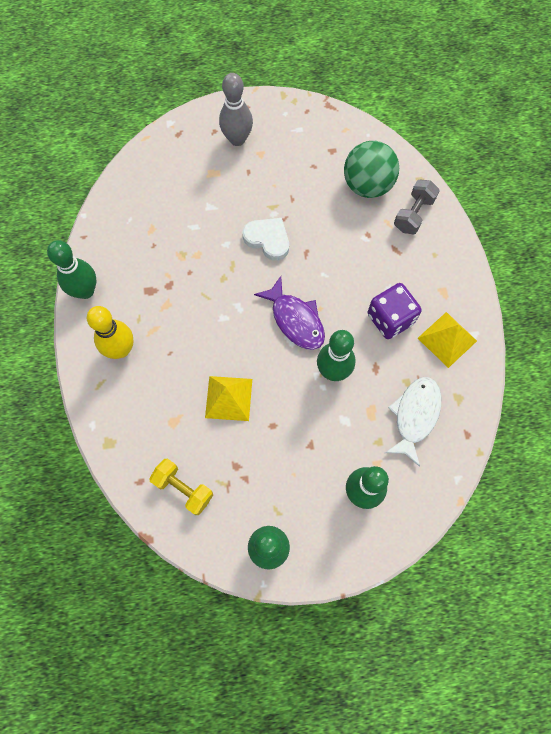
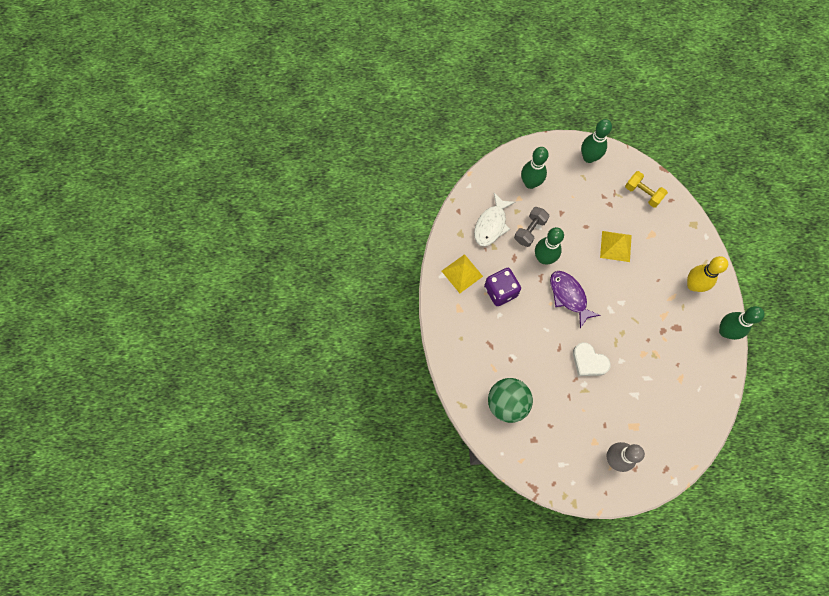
camera: 175 degrees left, 0 degrees up
grey dumbbell [394,180,440,234] -> grey dumbbell moved to [514,207,550,247]

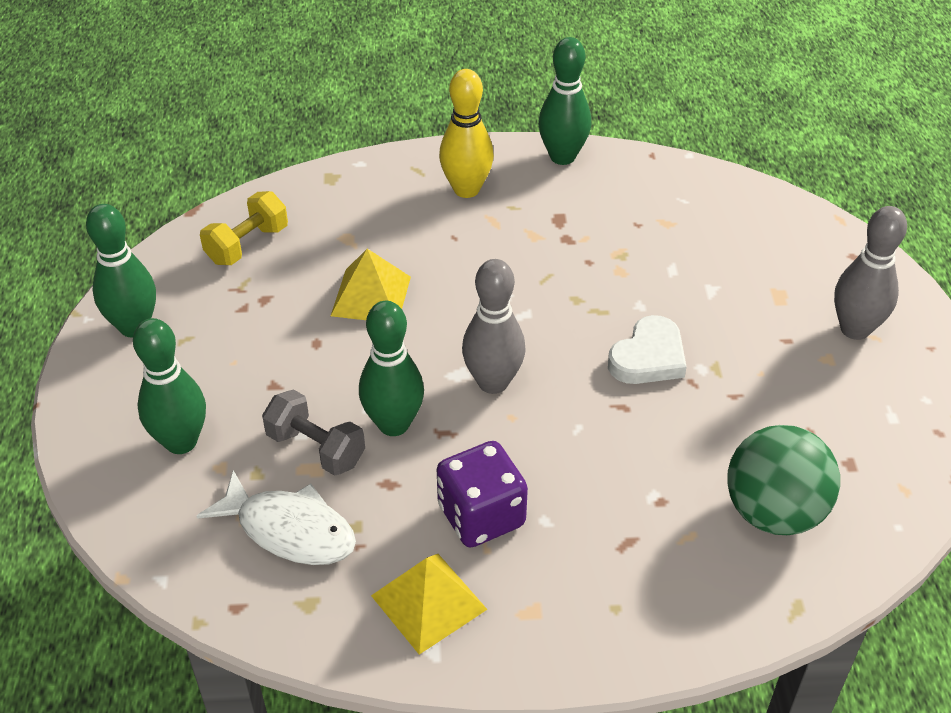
camera: 90 degrees left, 25 degrees down
purple fish [550,271,600,328] -> grey bowling pin [462,259,526,394]

